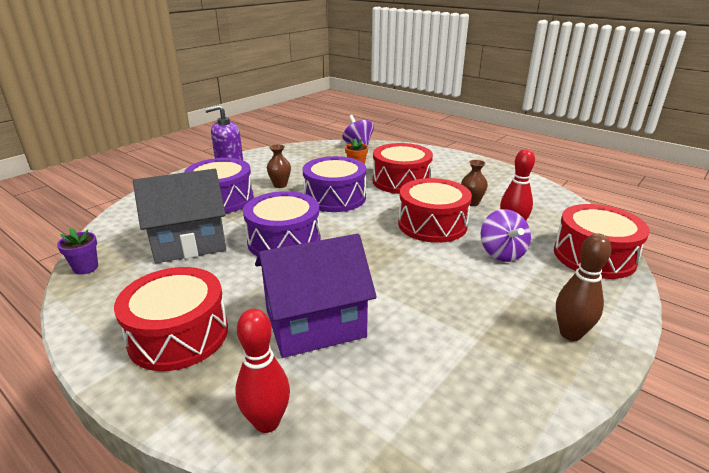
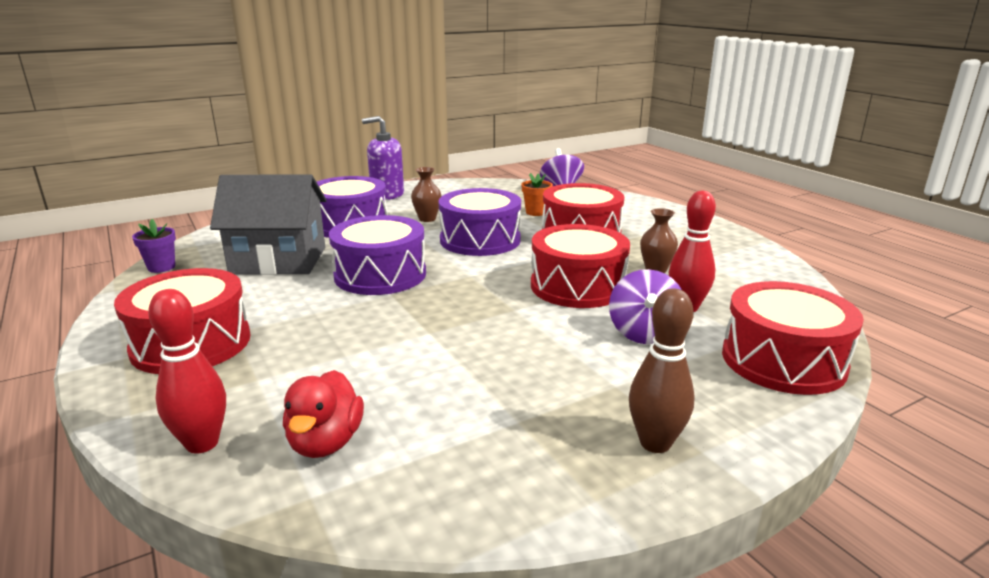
camera: 20 degrees right, 5 degrees down
purple house [255,234,377,358] -> none
none -> red duck [283,370,364,458]

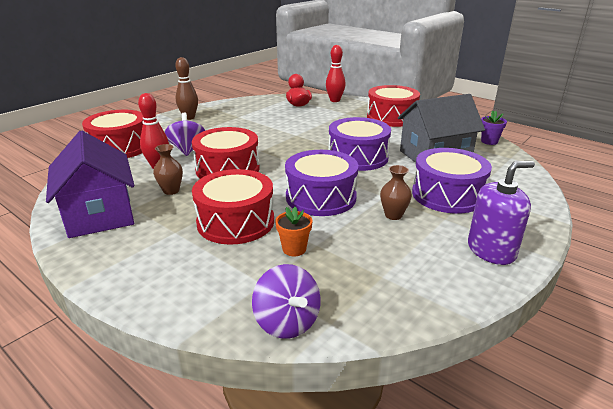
camera: 160 degrees right, 5 degrees up
none -> purple house [46,131,135,238]

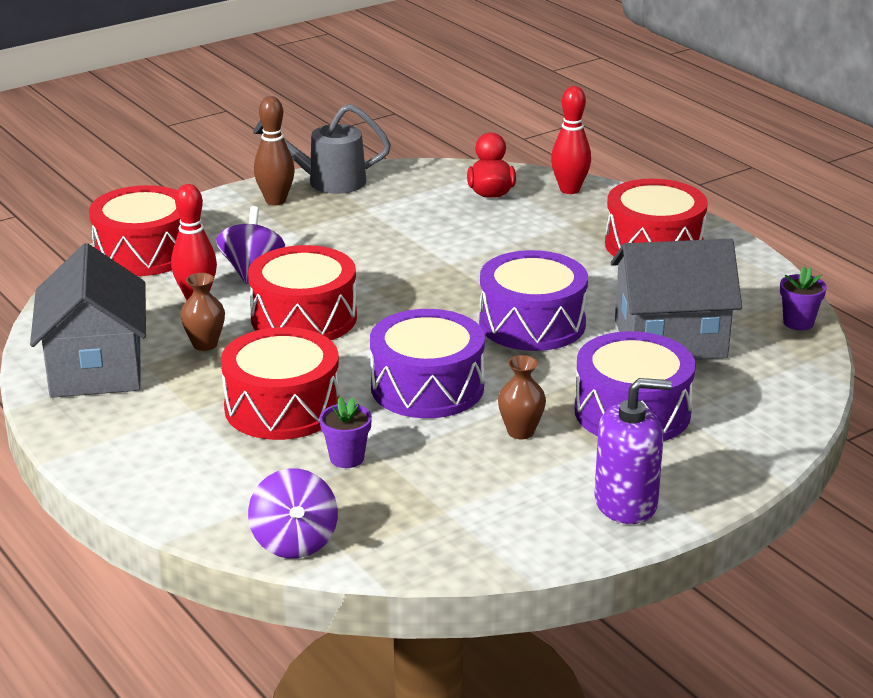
camera: 15 degrees right, 0 degrees up
purple house [46,131,135,238] -> grey house [30,243,146,398]
orange flower pot [276,207,312,256] -> purple flower pot [320,397,372,468]
none -> grey watering can [253,104,391,194]

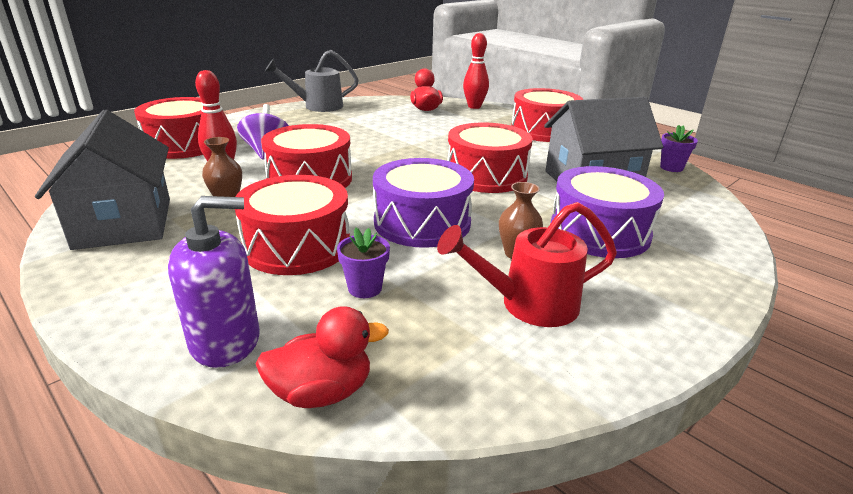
camera: 10 degrees left, 0 degrees up
purple spinning top [248,468,338,559] -> red duck [255,306,389,408]
brown bowling pin [254,96,295,206] -> none
purple drum [479,250,588,351] -> red drum [447,122,533,193]
purple soap dispenser [594,378,672,524] -> purple soap dispenser moved to [168,196,260,368]
none -> red watering can [437,202,617,327]

